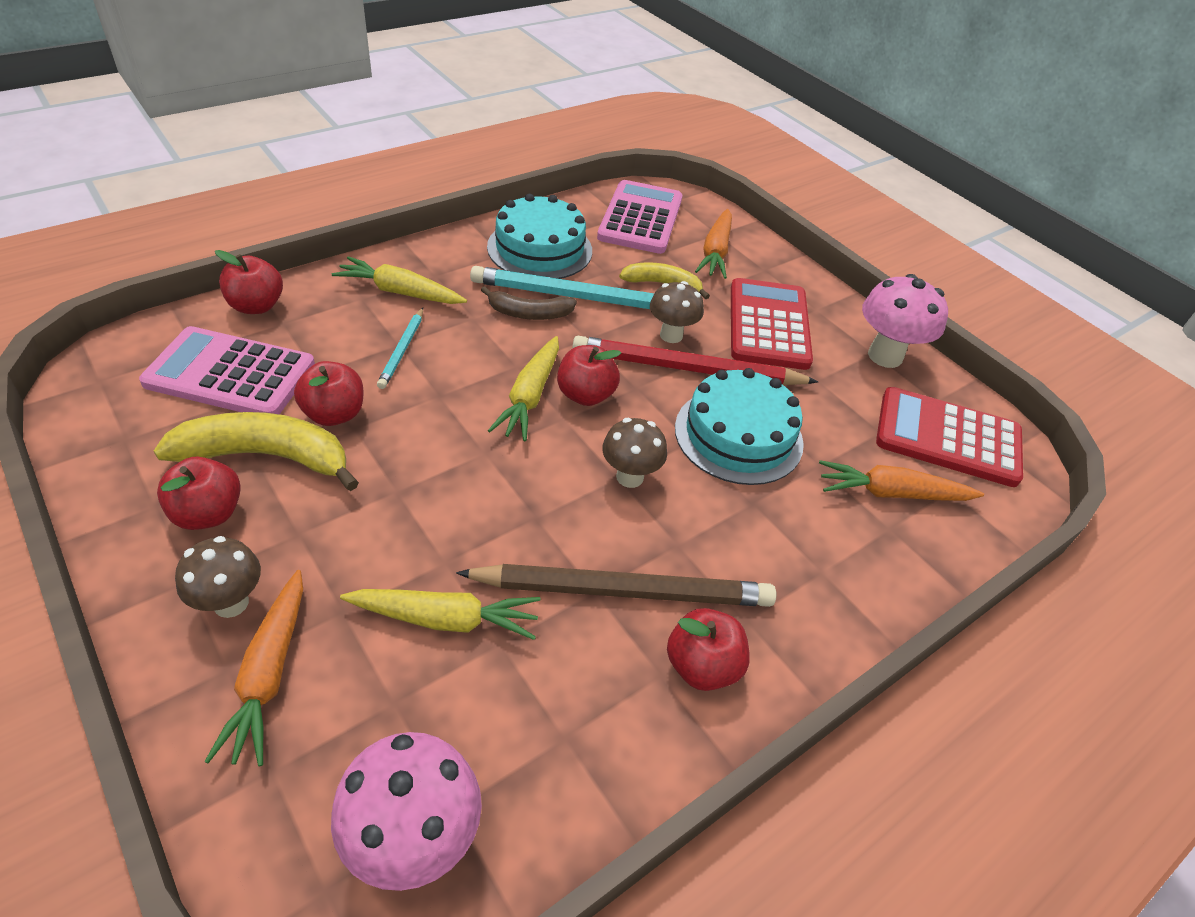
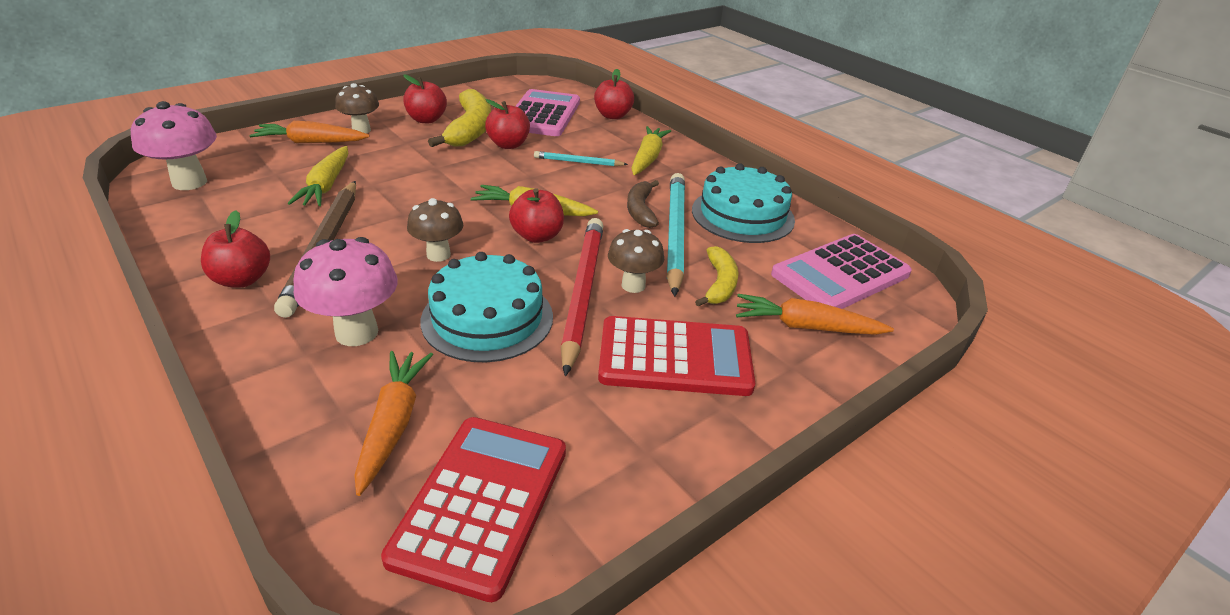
camera: 90 degrees right, 10 degrees down
pink calculator [597,180,683,254] -> pink calculator turned 135 degrees clockwise [771,234,912,309]
pink mushroom [862,274,948,368] -> pink mushroom moved to [294,237,398,346]

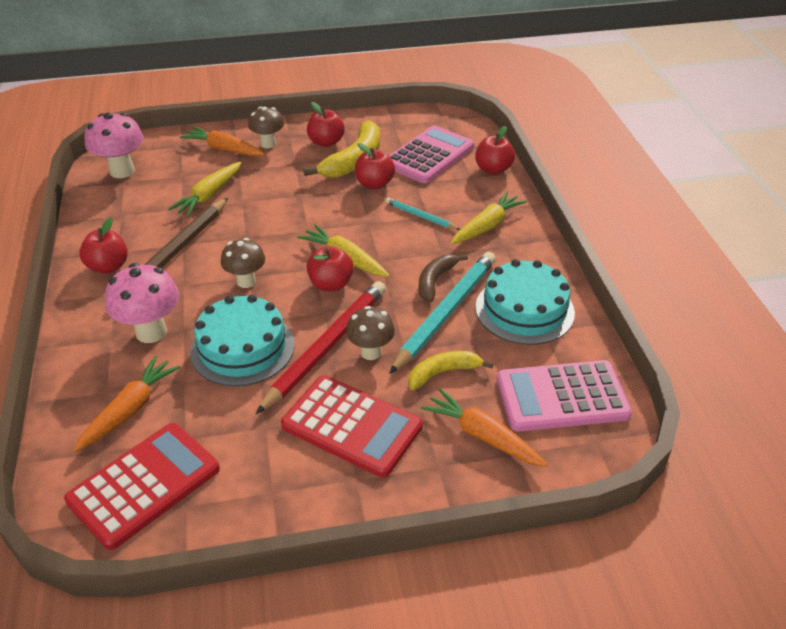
camera: 30 degrees right, 5 degrees up
yellow banana [695,246,739,307] -> yellow banana turned 150 degrees counterclockwise [408,351,494,390]

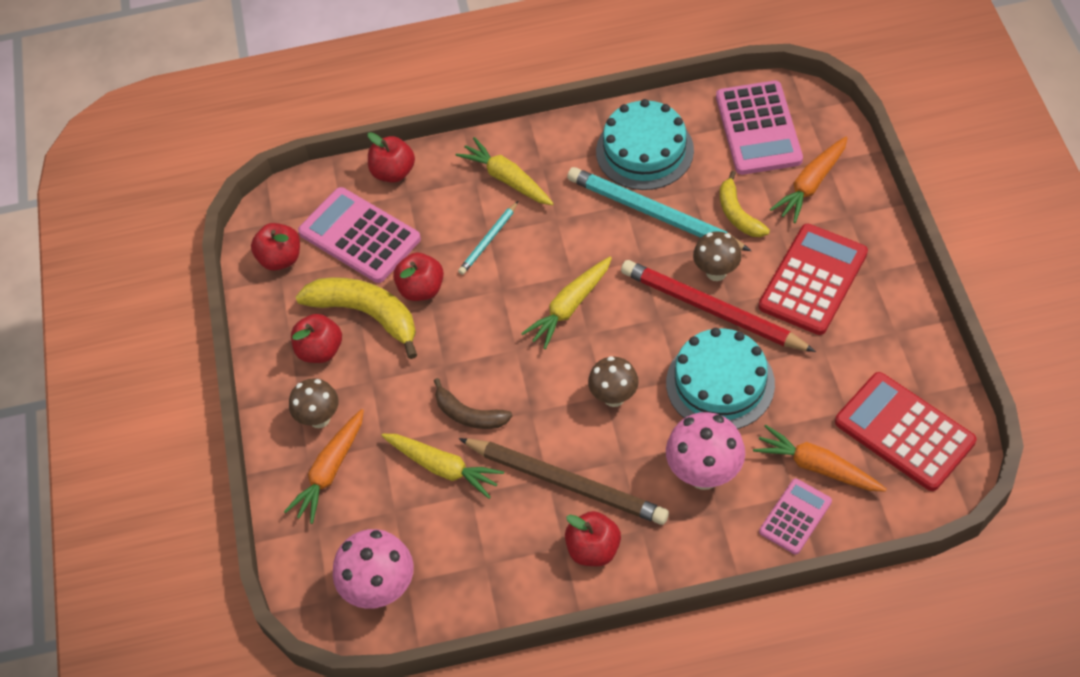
camera: 85 degrees left, 15 degrees up
red apple [307,246,354,291] -> red apple moved to [251,223,300,271]
brown banana [419,254,468,302] -> brown banana moved to [434,378,513,429]
none -> pink calculator [759,479,832,554]

